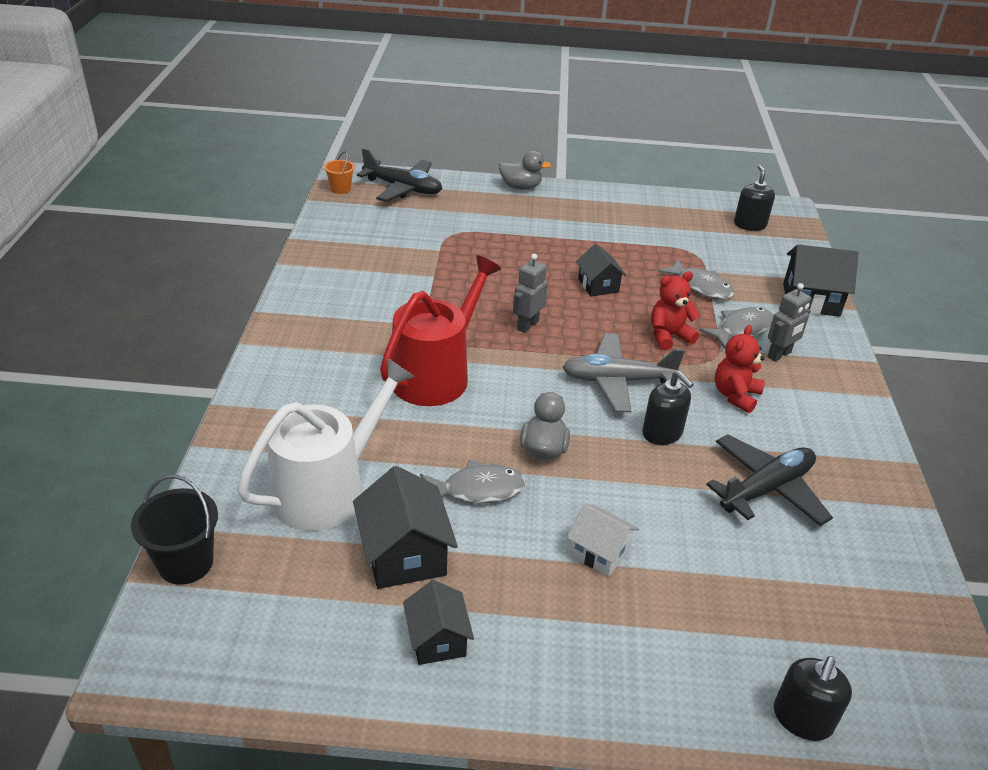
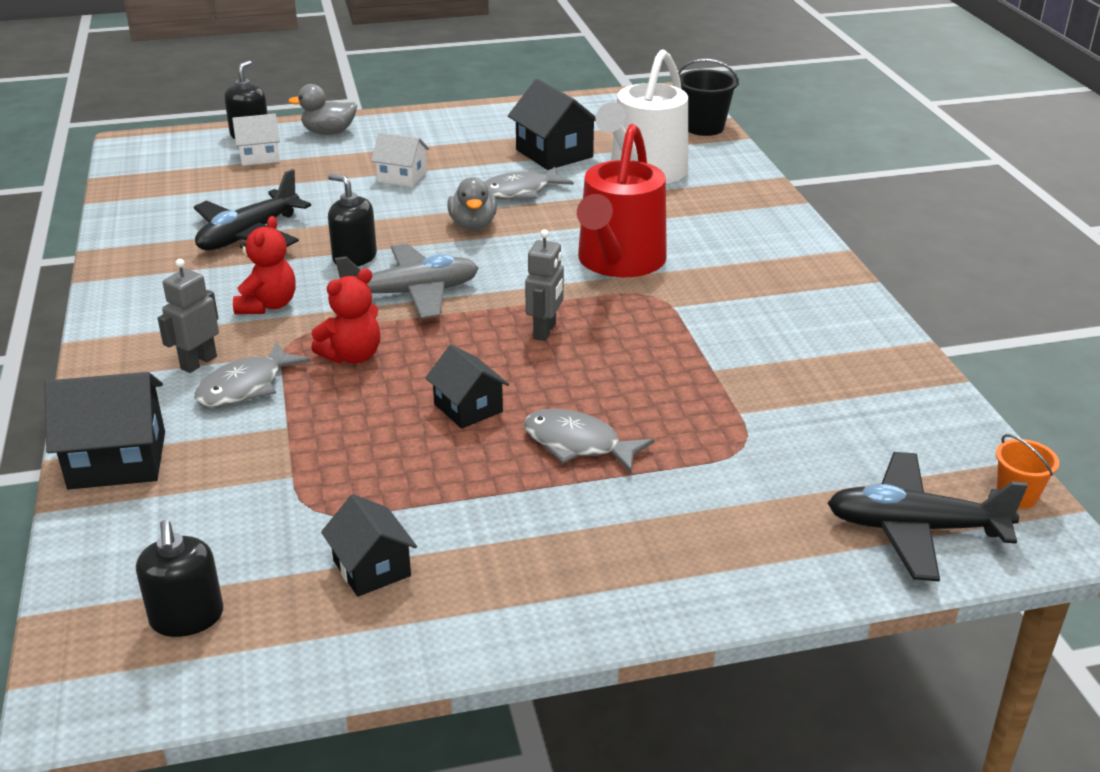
camera: 165 degrees right, 5 degrees down
black house [403,580,474,665] -> black house moved to [321,494,417,597]
grey duck [499,151,551,190] -> grey duck moved to [288,84,357,135]
grey fish [658,259,735,299] -> grey fish moved to [524,409,654,473]
none -> white house [232,114,280,166]

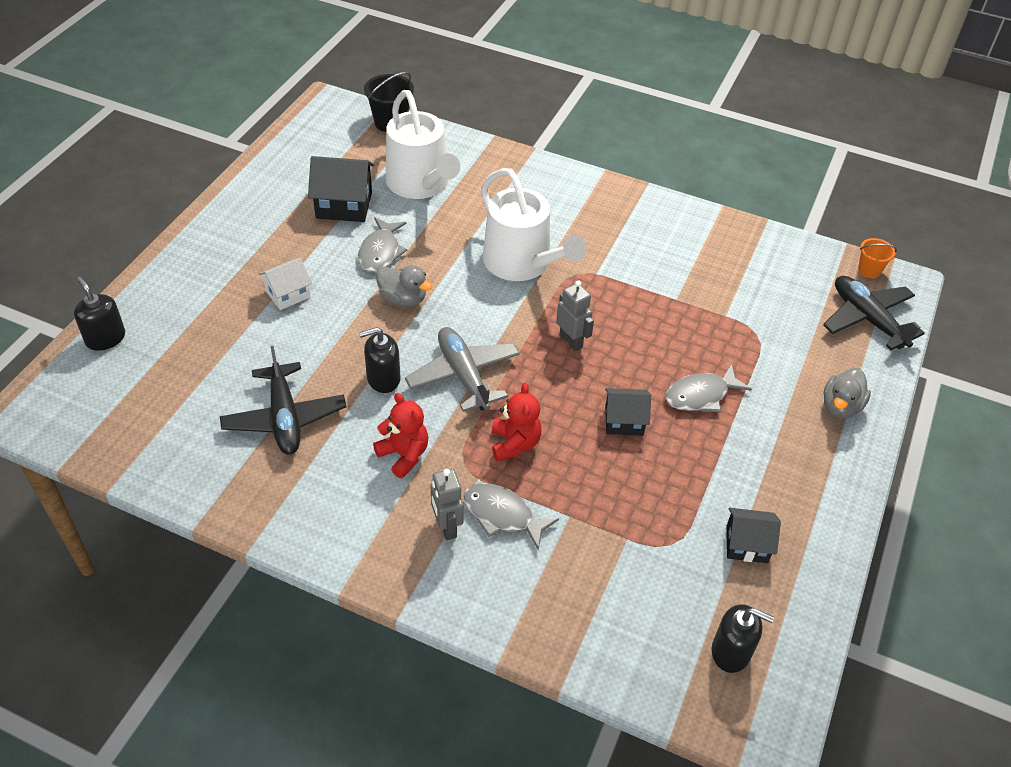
camera: 55 degrees left, 15 degrees up
black house [44,372,165,489] -> none
grey fish [194,342,311,407] -> grey fish turned 135 degrees clockwise [463,483,559,550]
white house [232,114,280,166] -> none
grey duck [288,84,357,135] -> grey duck moved to [823,368,871,418]
grey plane [335,243,478,319] -> grey plane turned 45 degrees counterclockwise [405,327,520,412]
red watering can [577,124,667,277] -> white watering can [481,168,586,281]
black plane [828,452,1028,582] -> black plane turned 105 degrees clockwise [823,276,925,350]

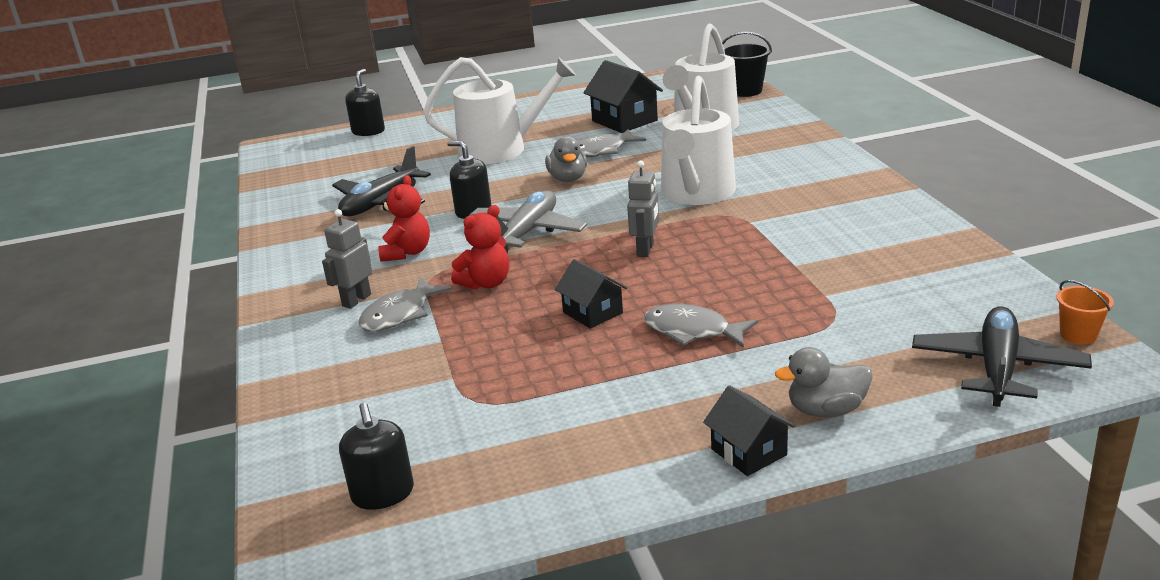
camera: 55 degrees right, 20 degrees down
white house [259,258,312,310] -> white watering can [424,57,576,164]
grey fish [463,483,559,550] -> grey fish turned 135 degrees counterclockwise [358,277,452,331]
black house [726,508,781,563] -> black house moved to [703,385,795,476]

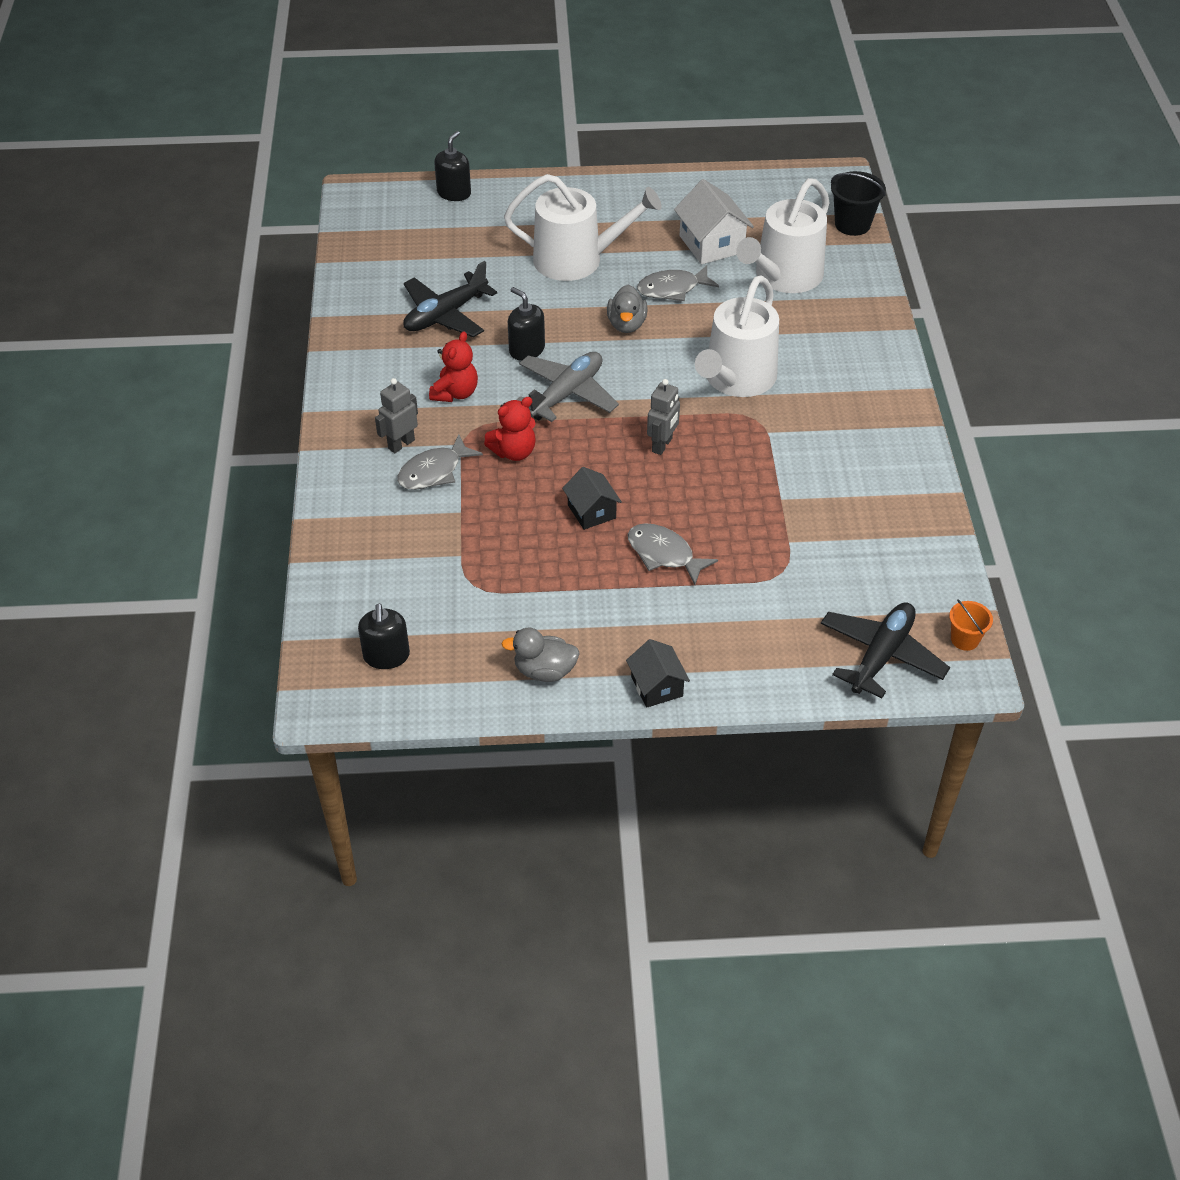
camera: 10 degrees right, 20 degrees up
black house [583,60,663,133] -> white house [674,179,754,265]
grey duck [775,347,873,417] -> grey duck moved to [501,628,580,682]

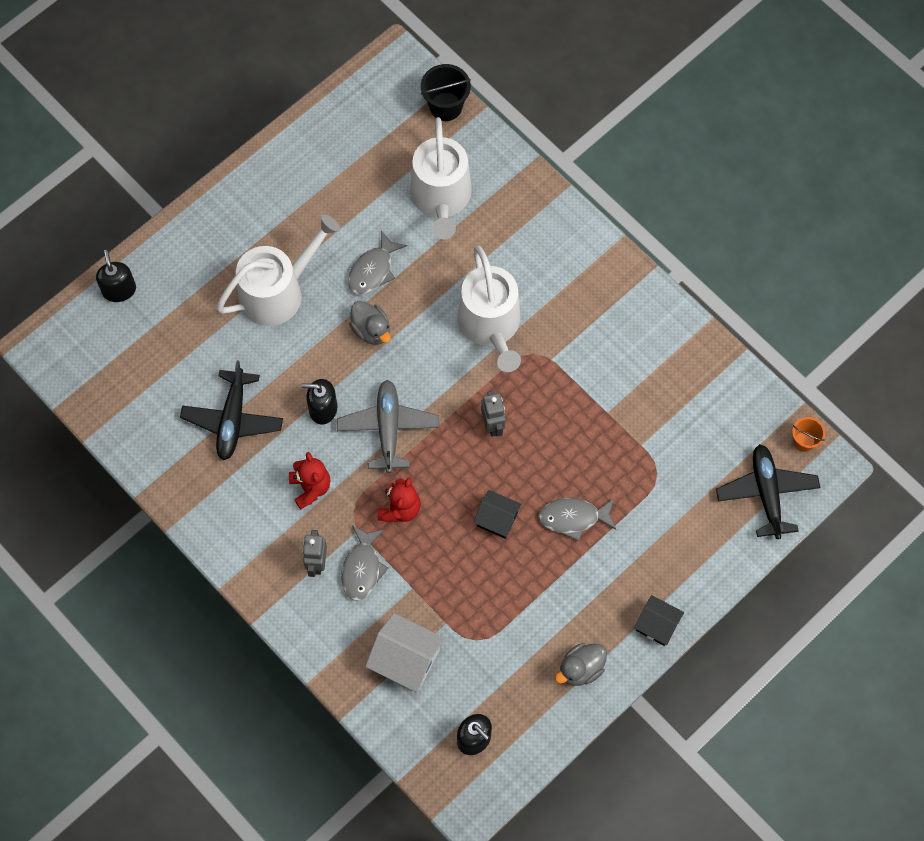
camera: 40 degrees left, 20 degrees up
white house [674,179,754,265] -> white house moved to [365,613,445,692]

